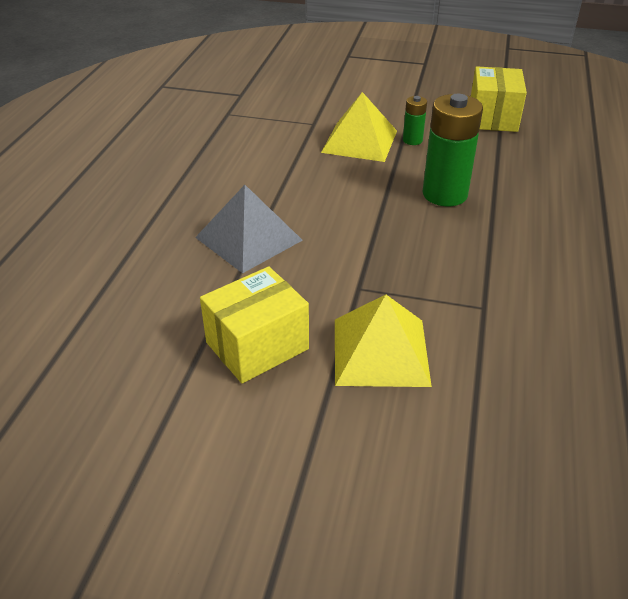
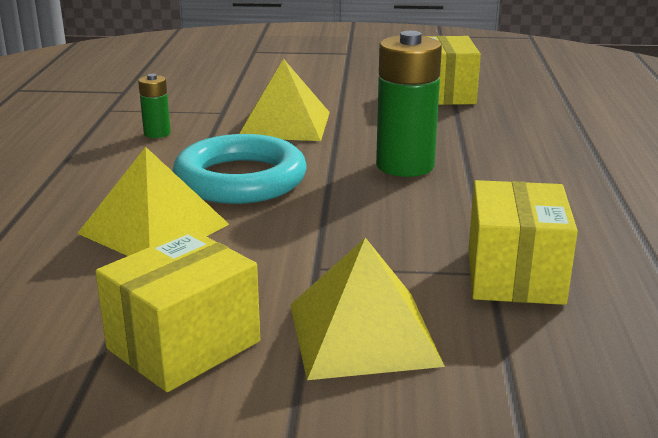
camera: 10 degrees left, 15 degrees down
grey pyramid [195,185,303,273] -> yellow pyramid [77,147,229,256]
green battery [403,96,427,145] -> green battery moved to [138,74,171,138]
none -> turquoise ring [172,134,306,204]
none -> yellow box [469,180,578,305]

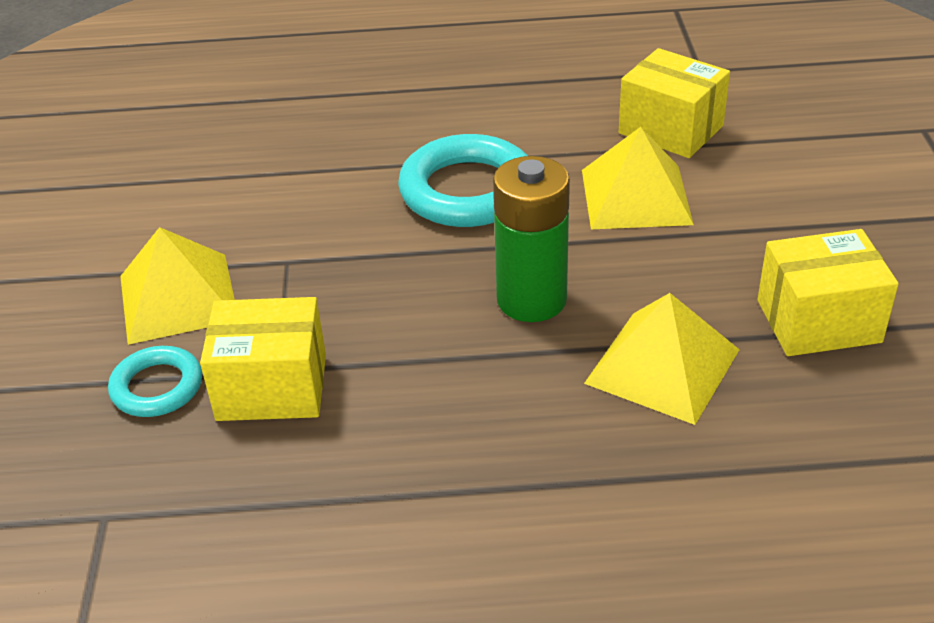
camera: 85 degrees right, 15 degrees up
yellow pyramid [77,147,229,256] -> yellow pyramid moved to [584,293,740,425]
yellow box [95,230,260,392] -> yellow box moved to [619,48,730,158]
green battery [138,74,171,138] -> none
none -> turquoise ring [108,346,202,417]

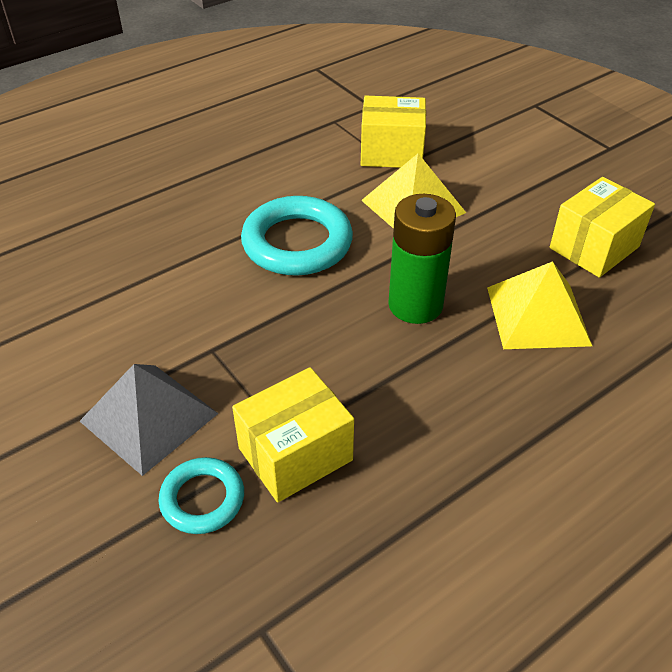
camera: 35 degrees left, 5 degrees up
yellow pyramid [120,227,235,345] -> grey pyramid [80,364,219,476]

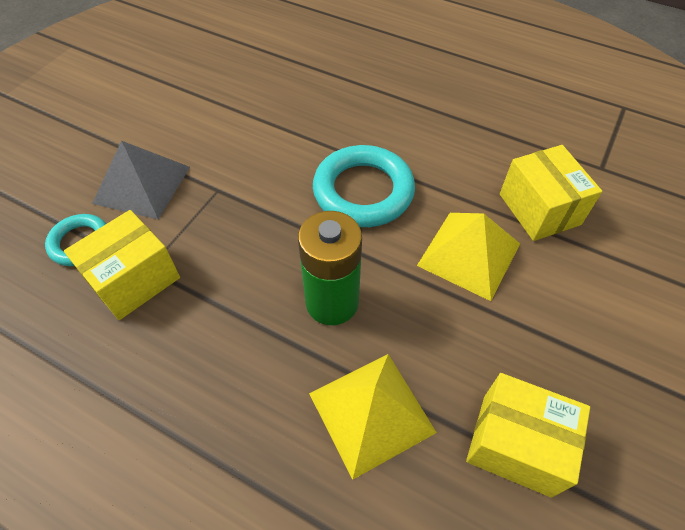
camera: 65 degrees right, 10 degrees up
yellow box [232,367,354,502] -> yellow box turned 75 degrees counterclockwise [64,210,180,320]

